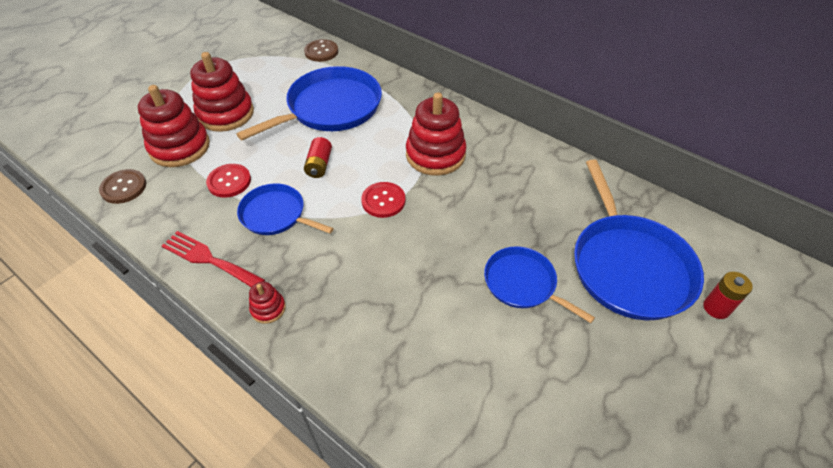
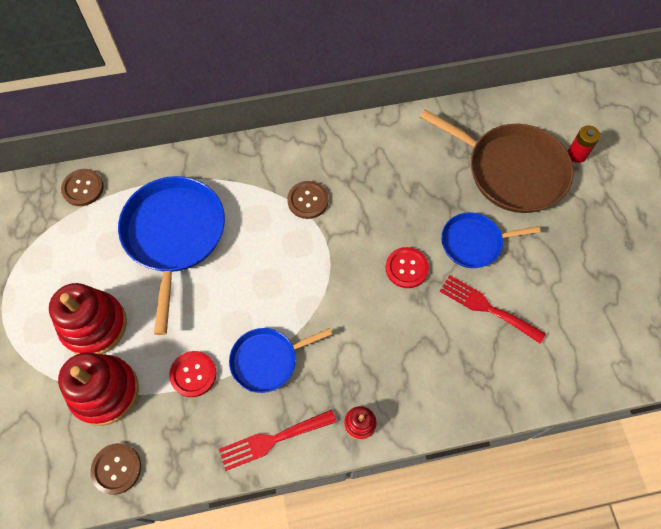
camera: 50 degrees left, 15 degrees up
red battery [304,137,332,178] -> none
red button [361,182,405,218] -> red button moved to [386,247,429,288]
red stacking toy [406,92,466,176] -> brown button [287,181,328,219]
blue pan [574,159,704,320] -> brown pan [420,110,574,213]
none -> red fork [439,275,546,344]

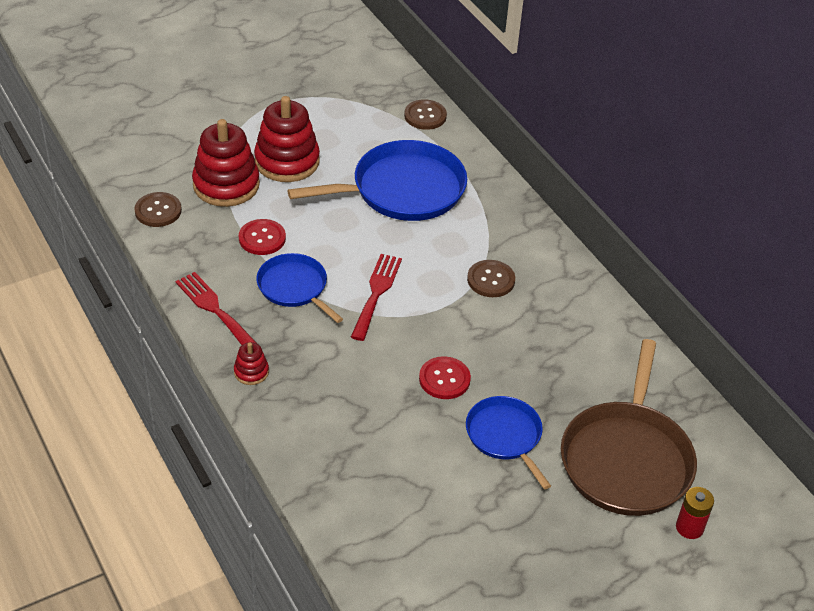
camera: 70 degrees right, 20 degrees down
red fork [439,275,546,344] -> red fork moved to [351,254,402,341]

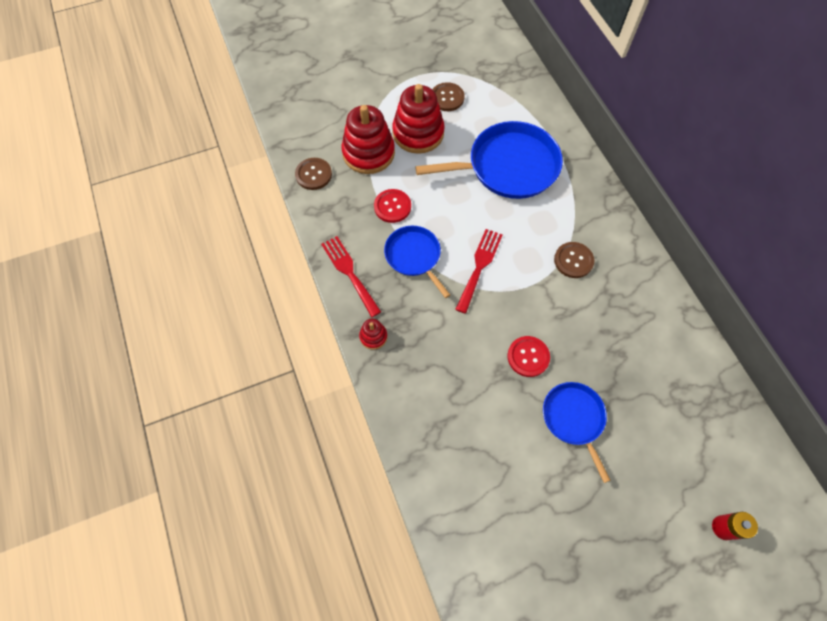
camera: 10 degrees right, 20 degrees up
brown button [404,99,447,130] -> brown button moved to [432,82,465,111]
brown pan [561,339,697,516] -> none

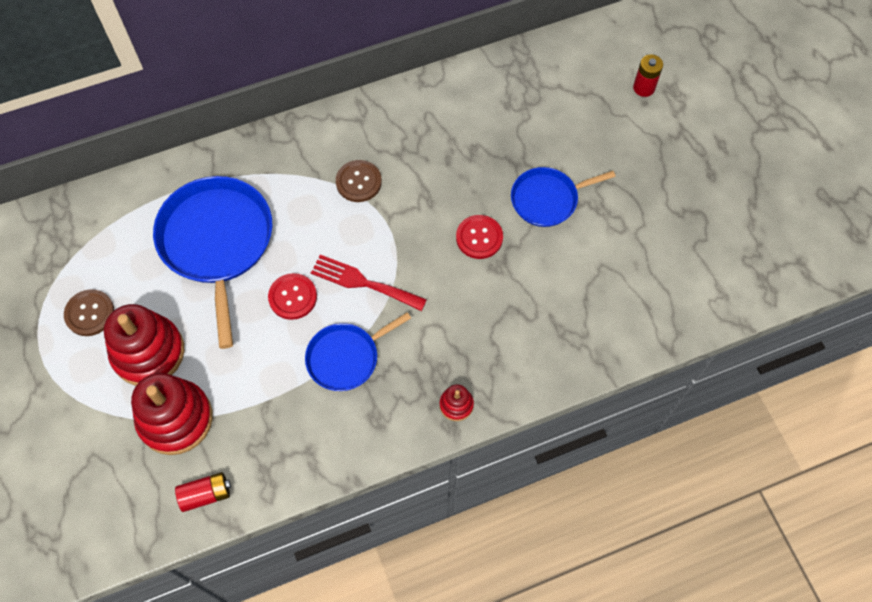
camera: 90 degrees left, 0 degrees up
brown button [295,158,332,190] -> red battery [175,472,231,512]
red fork [321,236,381,317] -> none
red button [374,189,411,223] -> red button moved to [268,273,317,320]

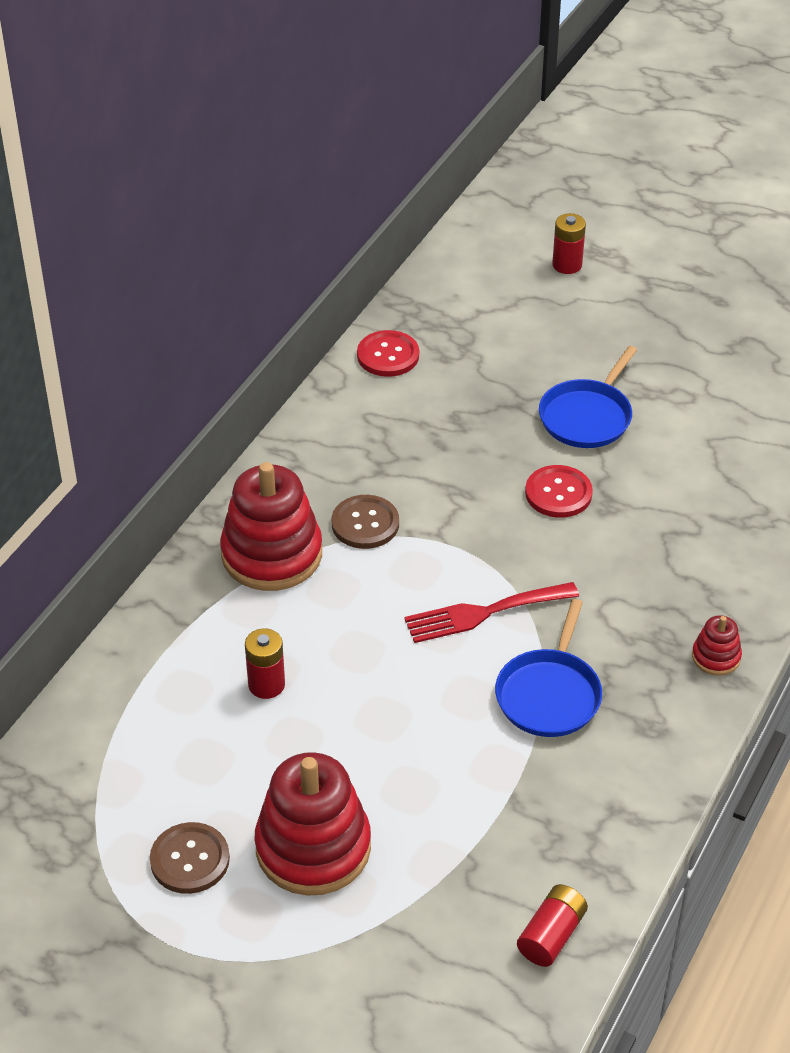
camera: 40 degrees left, 20 degrees down
red stacking toy [131,373,213,455] -> red stacking toy moved to [220,462,322,591]
blue pan [153,176,272,349] -> red battery [245,628,285,699]
red button [268,273,317,320] -> red button moved to [357,330,419,377]

